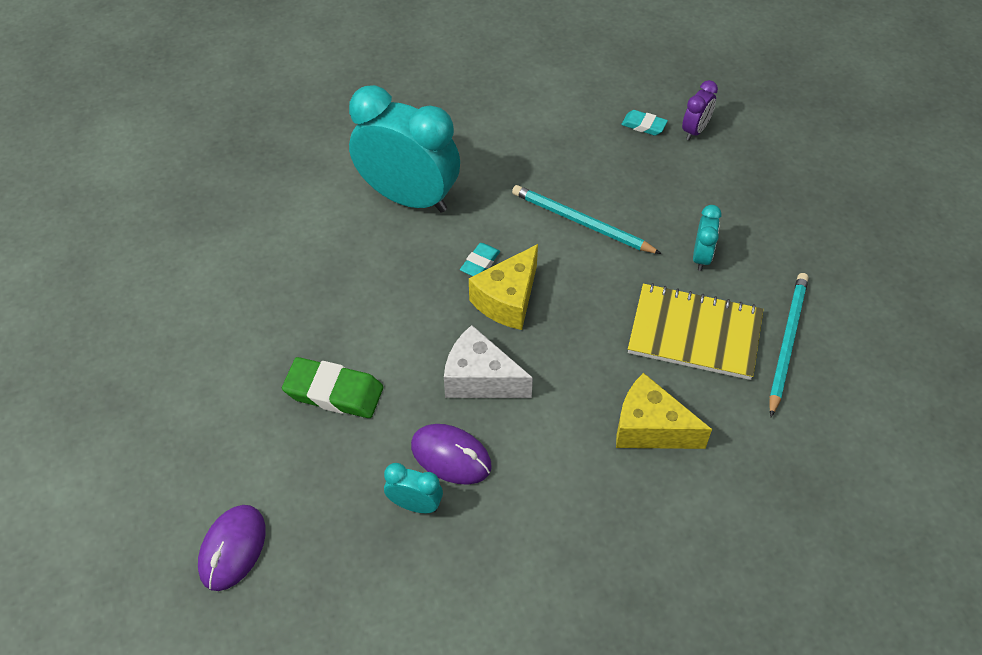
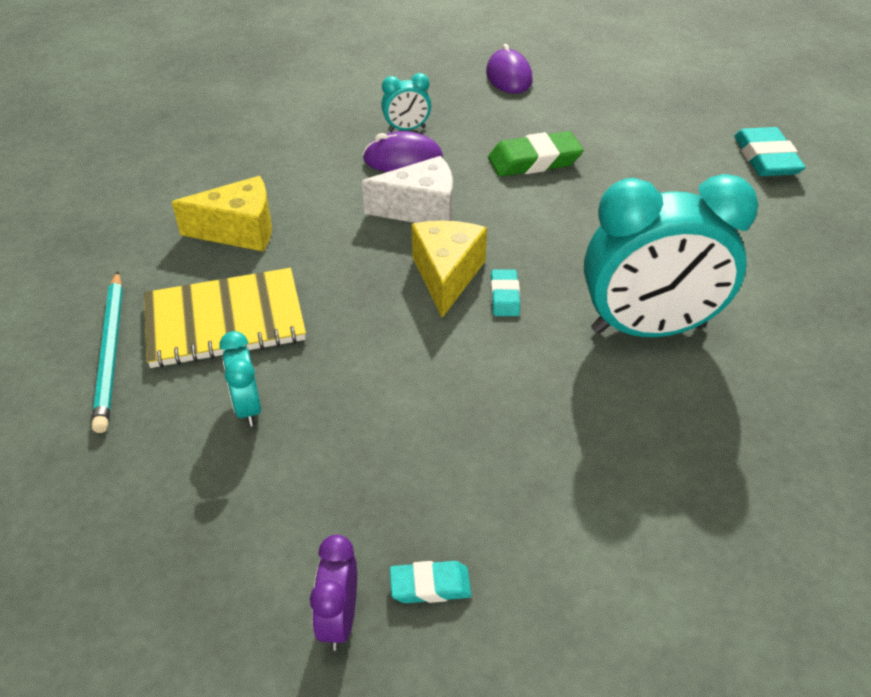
camera: 150 degrees right, 10 degrees down
turquoise pencil [512,185,661,254] -> none
none -> turquoise eraser [734,127,806,176]

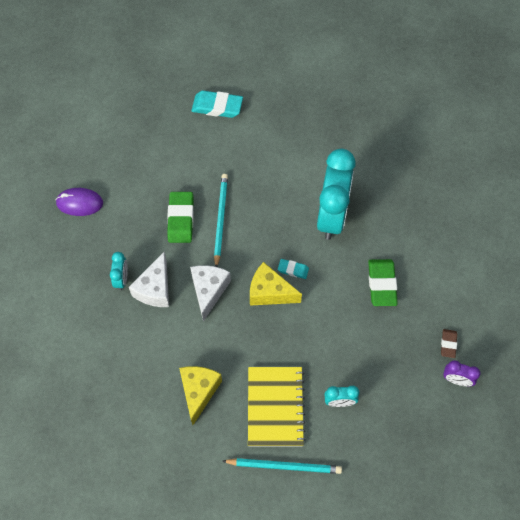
camera: 75 degrees left, 20 degrees up
purple mouse [363,131,443,172] -> white cheese [129,252,169,307]
turquoise eraser [390,561,471,603] -> brown eraser [441,329,457,358]
none -> turquoise pencil [214,174,228,267]
none -> green eraser [368,259,398,306]

